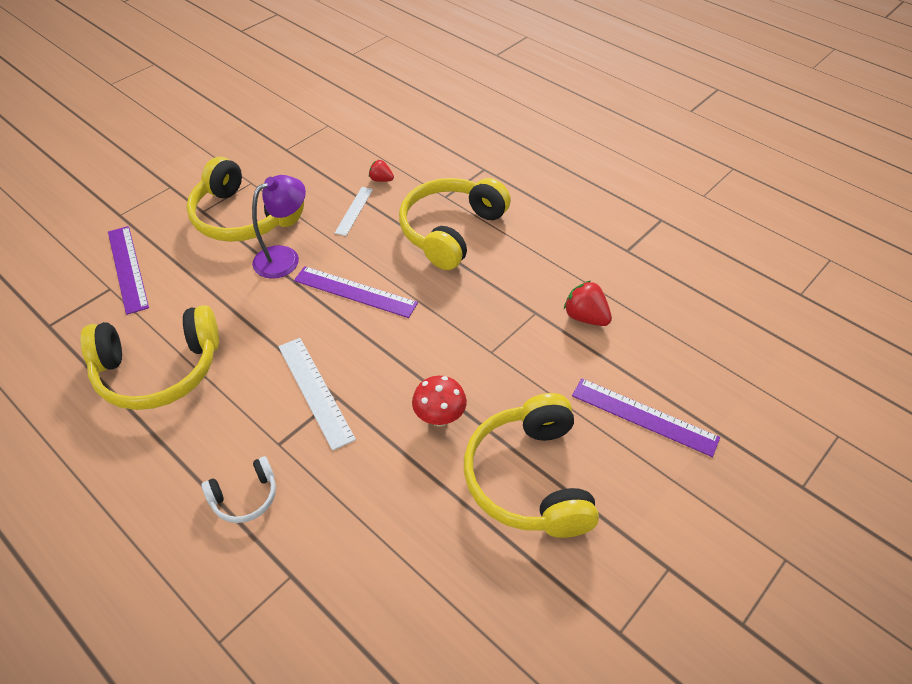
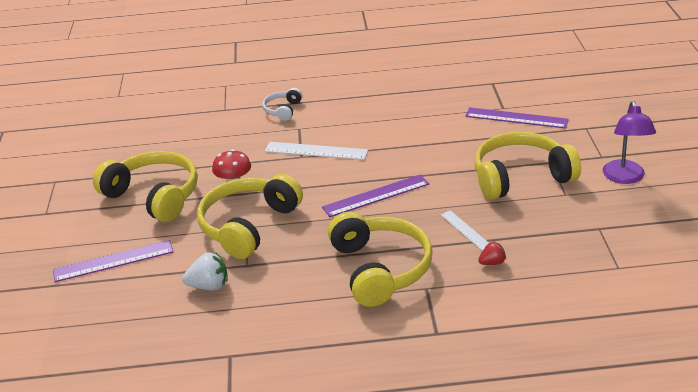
camera: 135 degrees right, 15 degrees down
yellow headphones [80,305,219,410] -> yellow headphones moved to [197,174,303,259]
purple lamp [252,175,306,279] -> purple lamp moved to [603,101,656,184]
red strawberry [564,281,612,326] -> white strawberry [182,252,228,291]

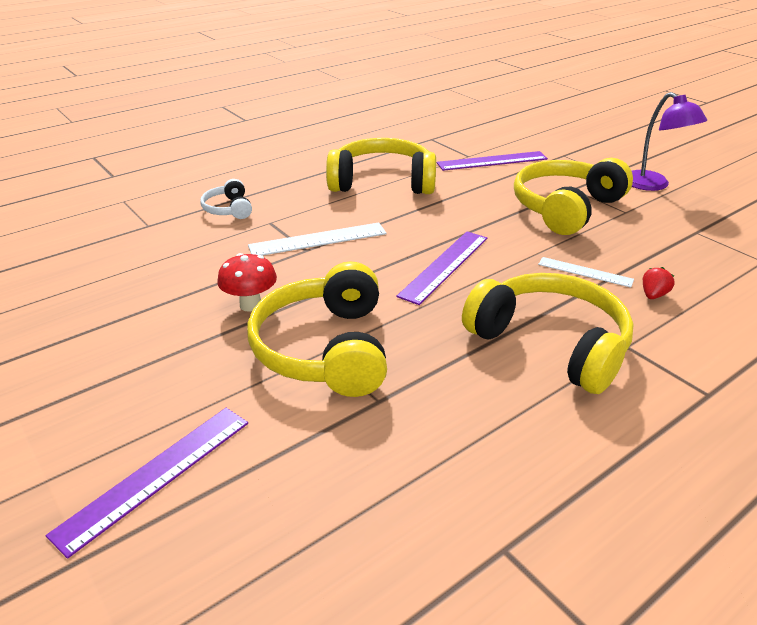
camera: 35 degrees left, 0 degrees up
yellow headphones [93,151,198,222] -> yellow headphones moved to [326,138,436,194]
white strawberry [182,252,228,291] -> none

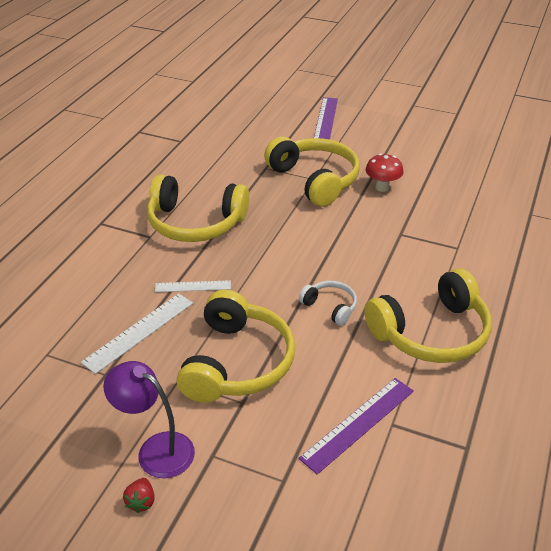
camera: 150 degrees right, 5 degrees up
white headphones [200,179,252,219] -> white headphones moved to [299,281,357,326]
white ruler [248,223,387,256] -> white ruler moved to [81,293,193,374]
purple ruler [397,232,487,305] -> none
red strawberry [643,267,674,299] -> red strawberry moved to [123,478,155,513]

